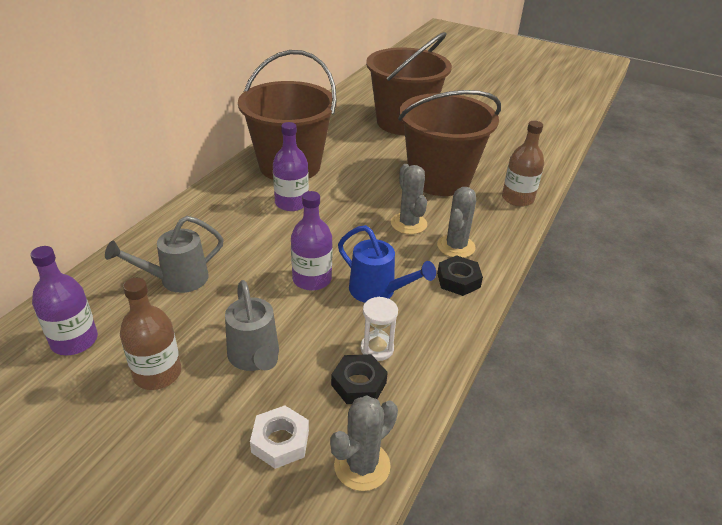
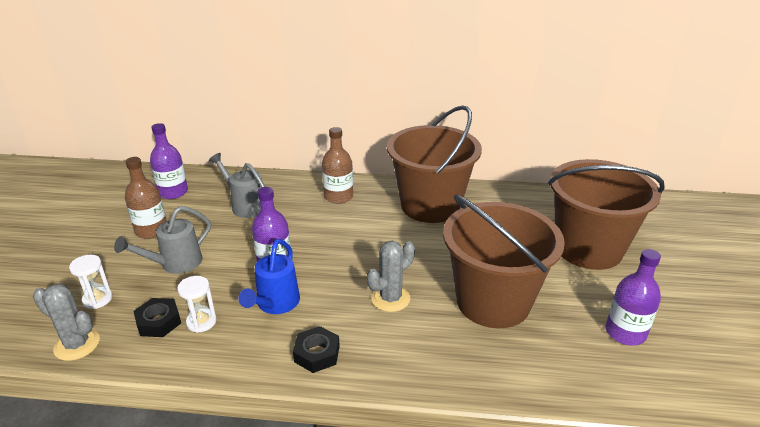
camera: 70 degrees right, 5 degrees down
white nut [250,406,309,469] -> white hourglass [69,255,112,309]
purple bottle [273,122,309,211] -> purple bottle moved to [605,249,661,346]
grey cactus [437,187,476,258] -> none
brown bottle [502,121,544,207] -> brown bottle moved to [322,127,353,204]

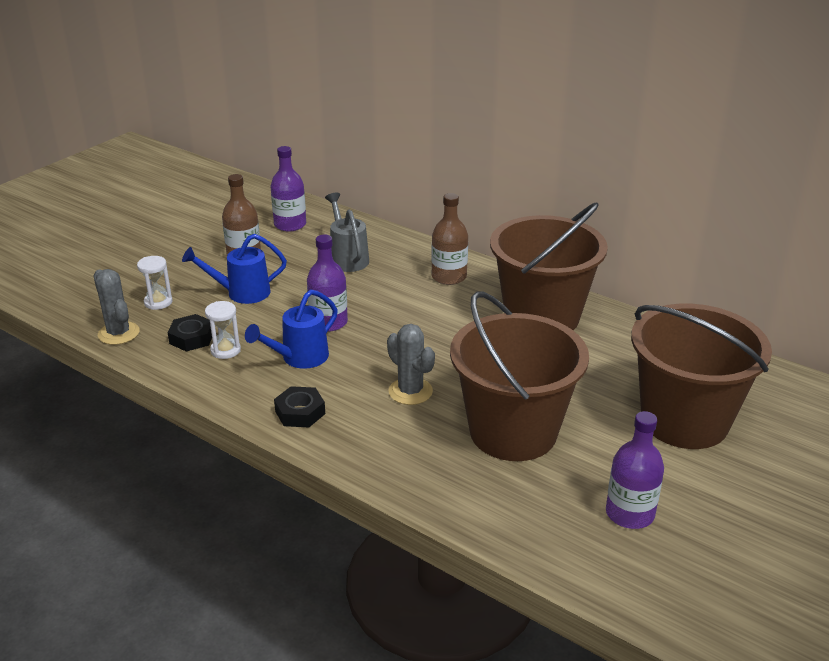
camera: 30 degrees right, 0 degrees up
grey watering can [114,206,211,274] -> blue watering can [182,234,287,304]
grey cactus [367,241,415,312] -> grey cactus turned 60 degrees clockwise [387,324,435,405]

